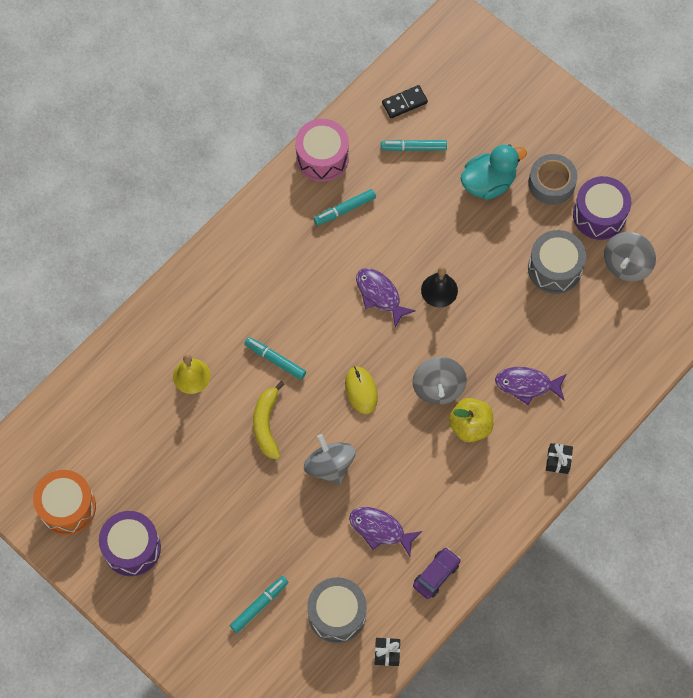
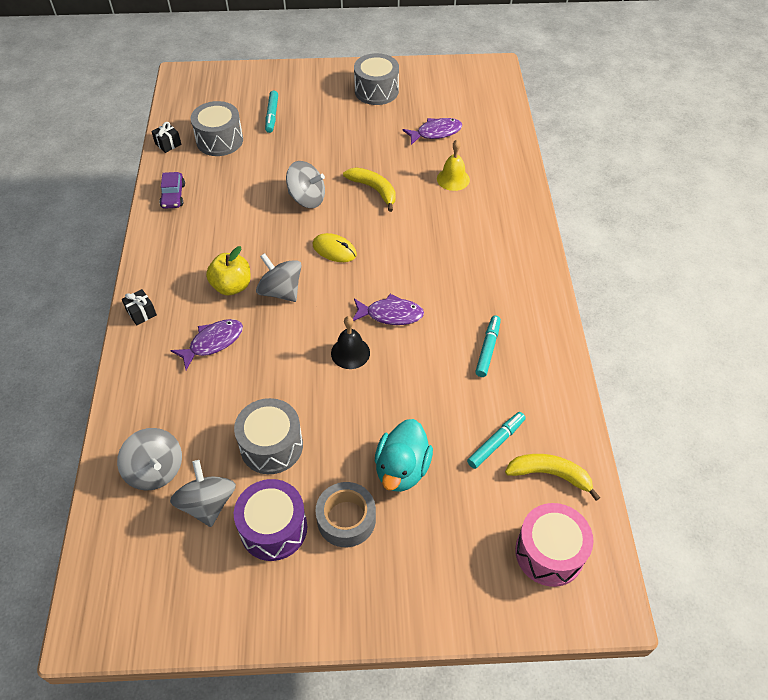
camera: 135 degrees right, 15 degrees down
orange drum [33,470,96,535] -> none
purple drum [99,511,161,576] -> grey drum [354,53,399,105]
turquoise marker [244,337,306,380] -> none
pink drum [295,119,349,182] -> pink drum moved to [515,503,594,587]
purple fish [349,507,423,556] -> purple fish moved to [402,118,462,145]
black domino [382,85,428,118] -> yellow banana [505,454,601,501]
none -> grey spinning top [117,428,182,491]

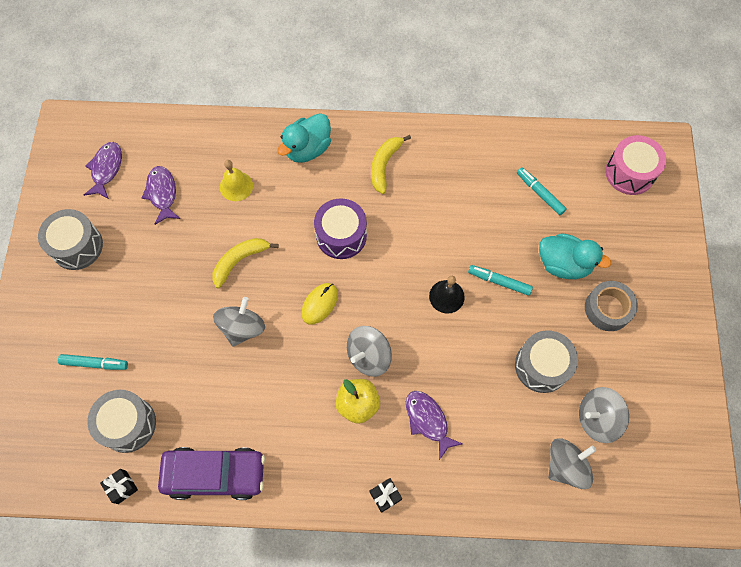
camera: 85 degrees left, 15 degrees up
purple car [159,172,185,209] -> purple car [158,447,265,500], size x1.94
purple drum [234,479,307,561] -> purple drum moved to [314,198,367,259]
purple fish [353,294,424,325] -> purple fish moved to [84,142,122,199]
turquoise marker [475,316,501,377] -> turquoise marker moved to [468,265,533,296]
yellow banana [505,454,601,501] -> yellow banana moved to [371,135,411,194]
none -> turquoise duck [277,113,331,163]

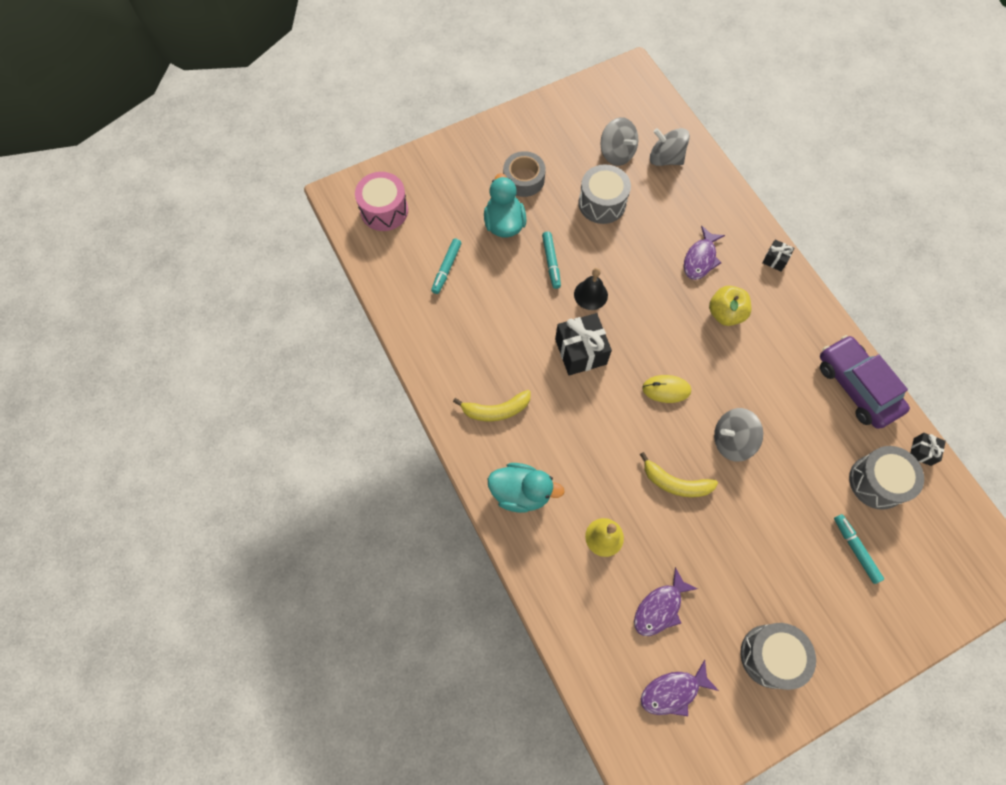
camera: 120 degrees left, 0 degrees up
purple drum [314,198,367,259] -> none
grey spinning top [347,326,392,377] -> none
none -> black gift [555,313,612,376]

